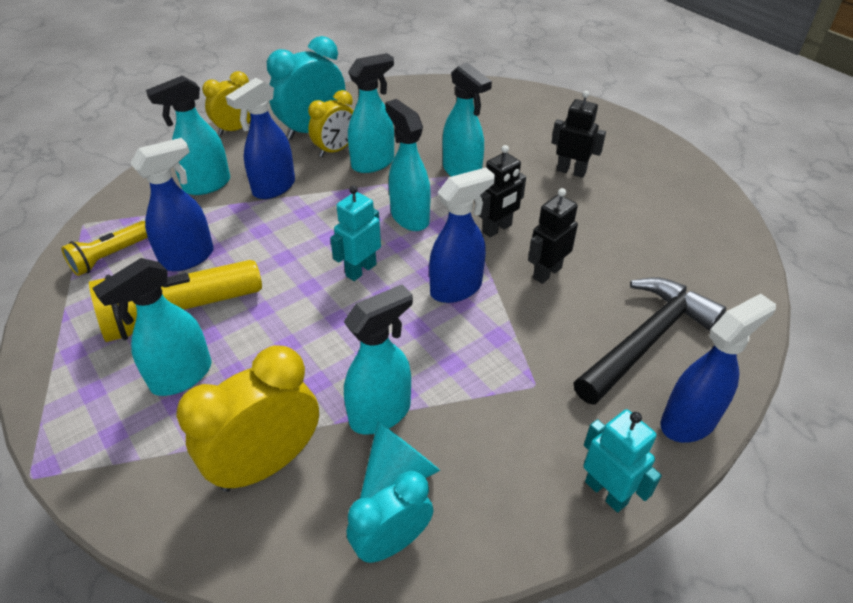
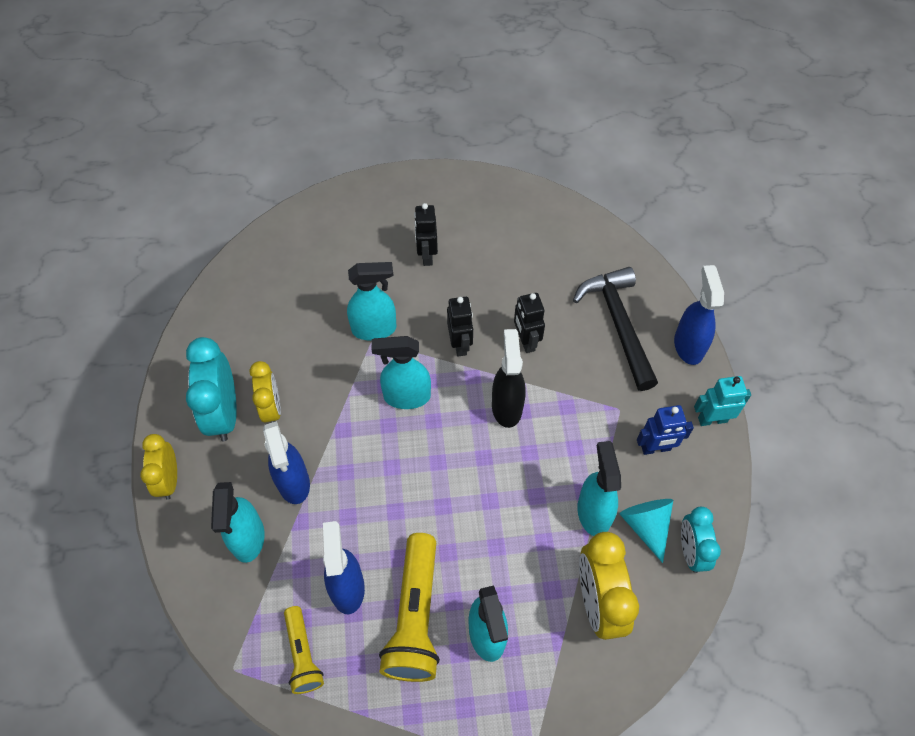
camera: 60 degrees left, 15 degrees up
turquoise robot [330,185,381,281] -> none
turquoise spray bottle [348,53,394,173] -> none
blue spray bottle [429,168,495,303] -> black spray bottle [492,329,526,428]
black robot [551,91,606,178] -> black robot turned 60 degrees counterclockwise [414,203,438,266]
none -> blue robot [637,405,694,455]

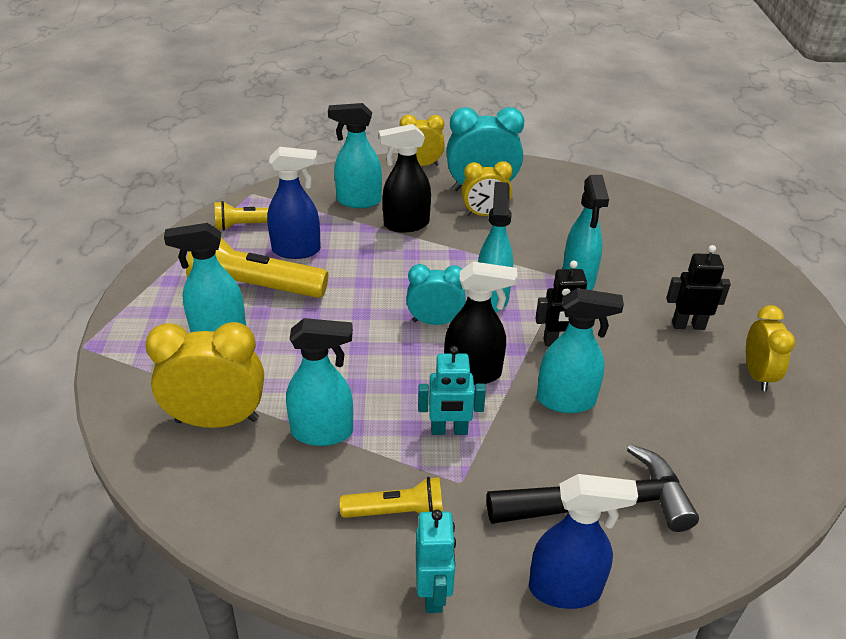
camera: 95 degrees right, 20 degrees down
blue spray bottle [263,421,310,504] -> black spray bottle [379,124,431,233]
black robot [514,293,545,353] -> turquoise spray bottle [537,288,624,413]
turquoise cone [619,499,673,563] -> none
blue robot [637,405,694,455] -> yellow flashlight [340,477,443,518]
turquoise clock [681,507,721,573] -> turquoise clock moved to [407,264,466,325]
none -> turquoise robot [418,346,486,435]
none -> yellow clock [746,305,795,391]

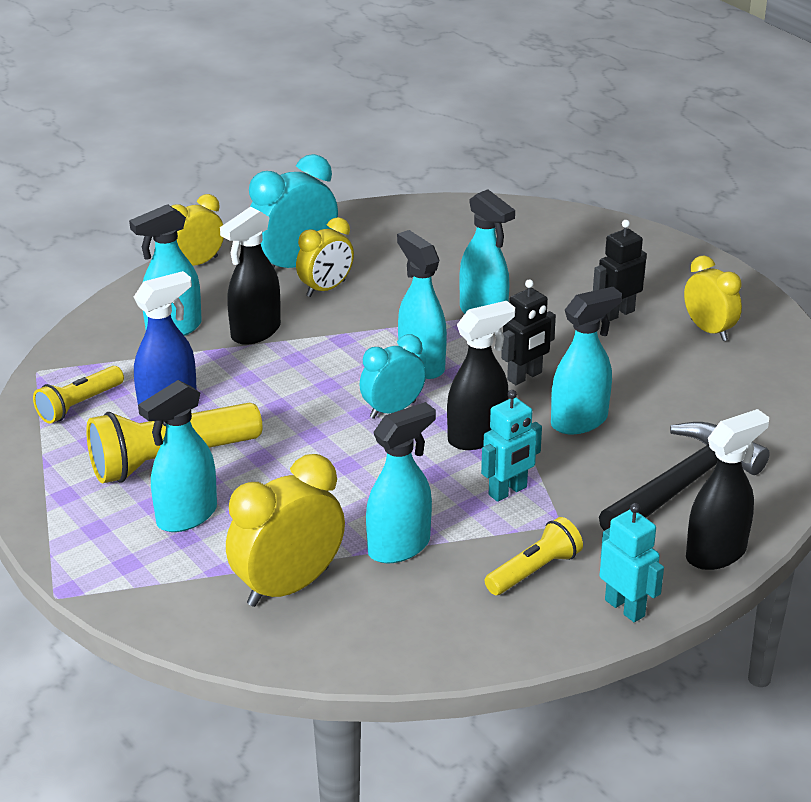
camera: 35 degrees left, 5 degrees down
blue spray bottle [529,474,638,609] -> black spray bottle [686,409,769,570]

